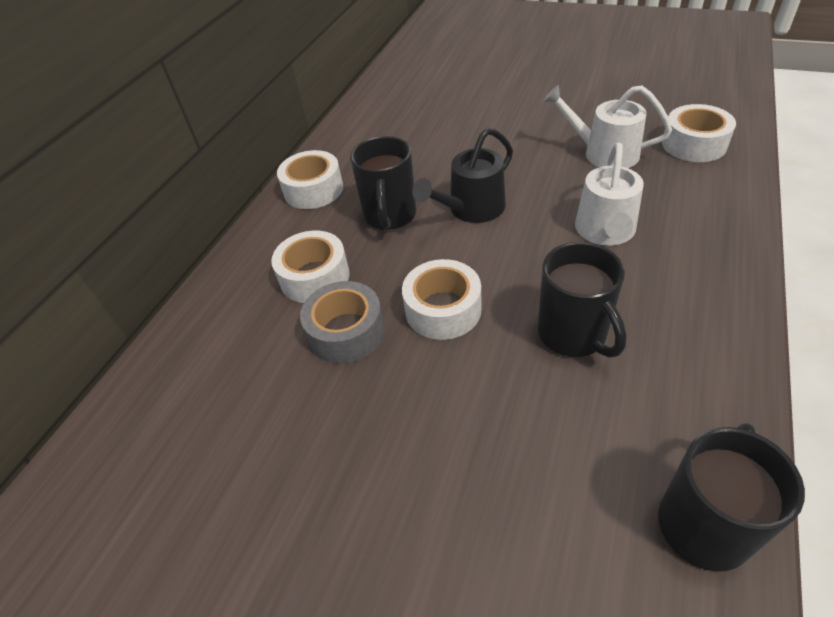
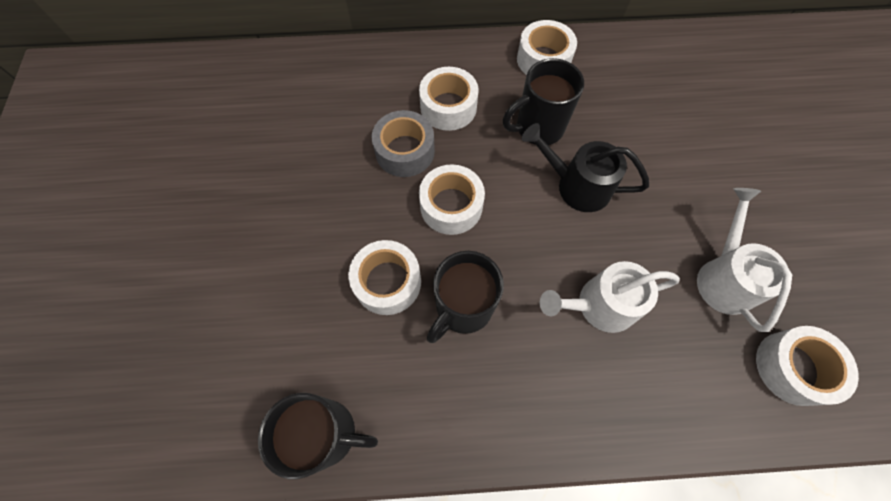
camera: 60 degrees right, 20 degrees up
none -> white tape [348,240,421,315]

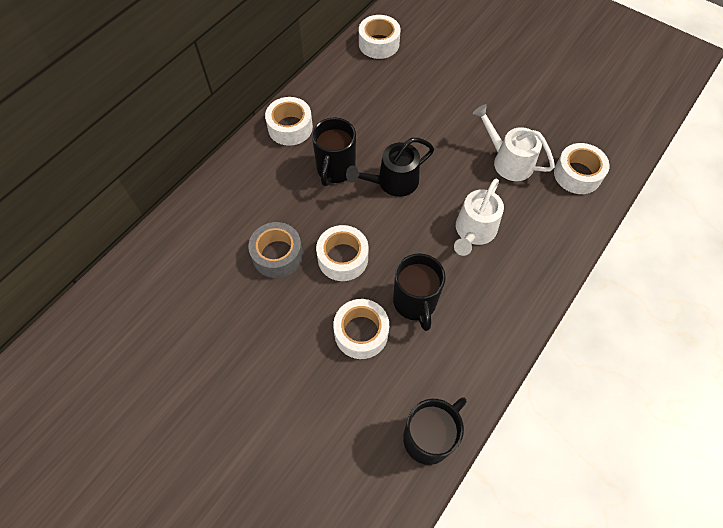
camera: 50 degrees left, 5 degrees down
white tape [419,67,479,131] -> white tape moved to [359,15,401,59]

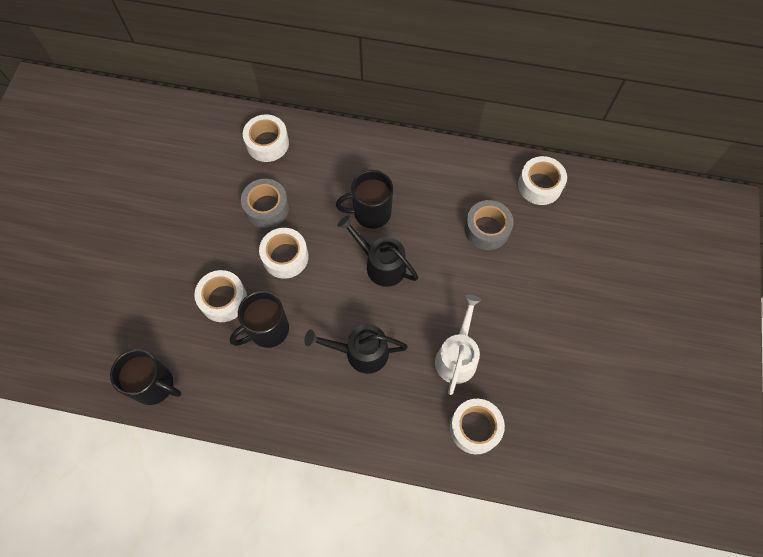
camera: 65 degrees right, 5 degrees up
white tape [265,97,313,146] -> white tape moved to [243,114,289,162]
white watering can [454,179,504,256] -> black watering can [304,324,408,374]
none -> grey tape [465,200,514,250]

